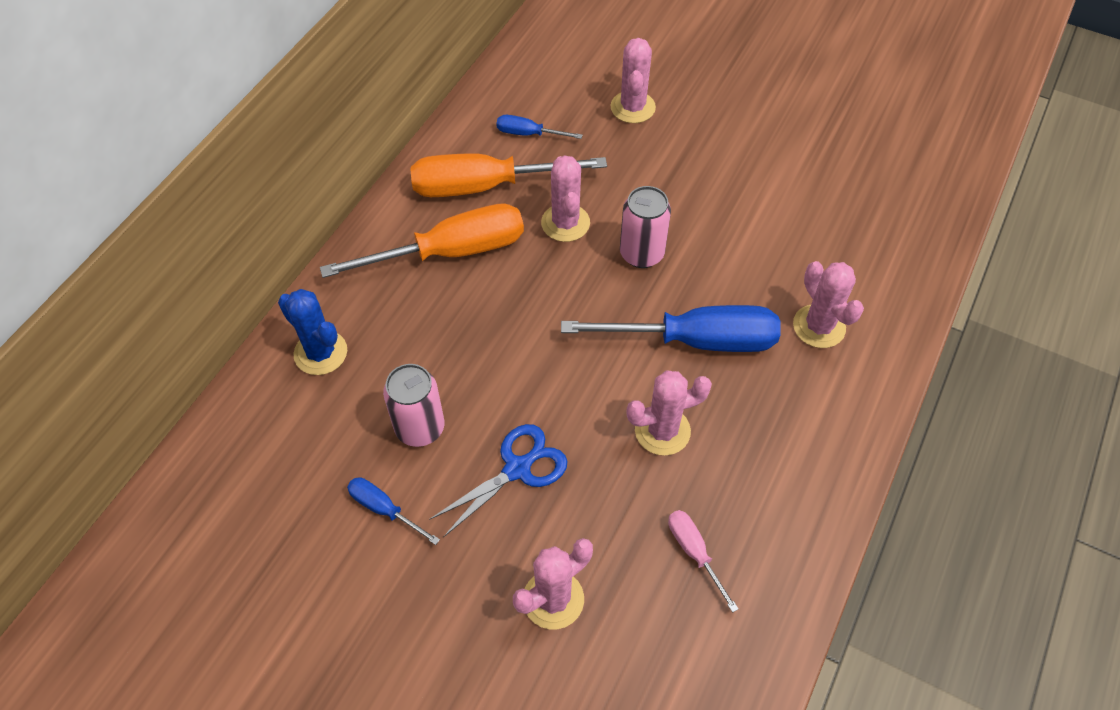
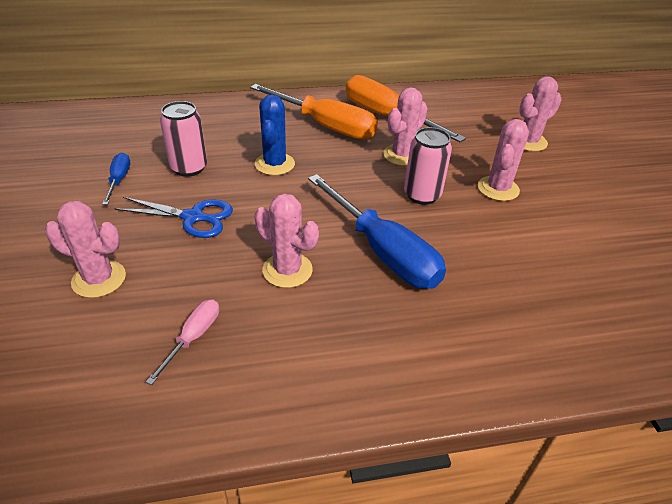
camera: 50 degrees right, 15 degrees down
blue cactus [278,289,347,375] -> blue cactus moved to [255,95,295,175]
blue screwdriver [496,115,583,139] -> none
pink cactus [793,261,864,348] -> pink cactus moved to [478,119,529,201]

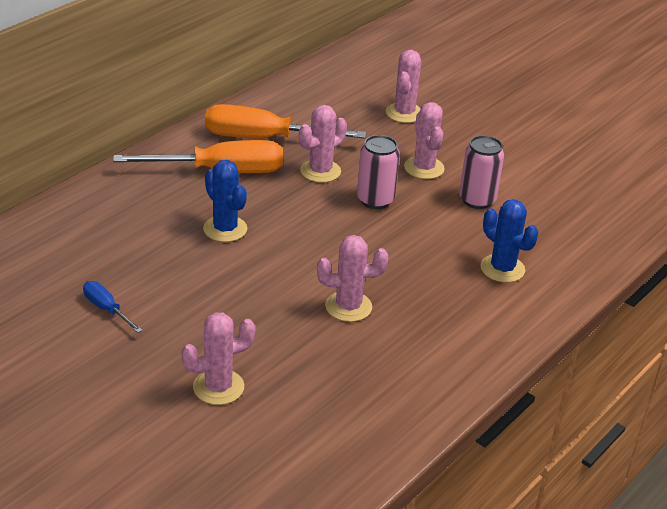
camera: 40 degrees left, 5 degrees down
blue scissors [115,197,233,238] -> none
pink screwdriver [146,299,219,385] -> none
pink can [160,101,207,177] -> pink can moved to [459,135,504,209]
blue screwdriver [308,174,446,289] -> none
pink cactus [383,88,428,166] -> pink cactus turned 45 degrees clockwise [299,105,347,183]
none -> blue cactus [480,199,539,283]

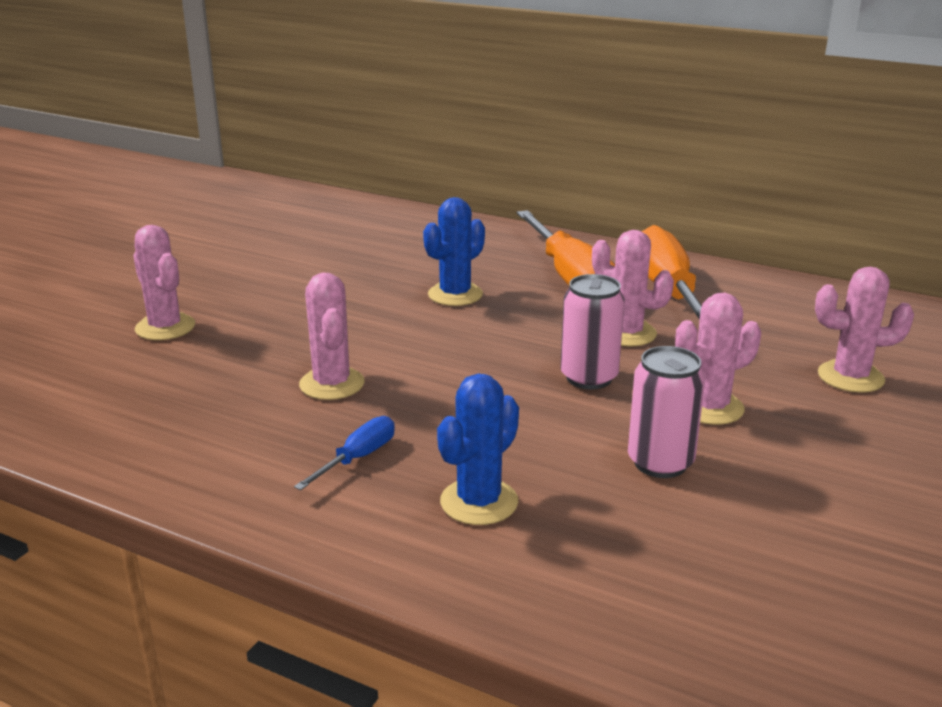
camera: 80 degrees right, 10 degrees down
blue screwdriver [83,281,143,333] -> blue screwdriver moved to [294,416,395,490]

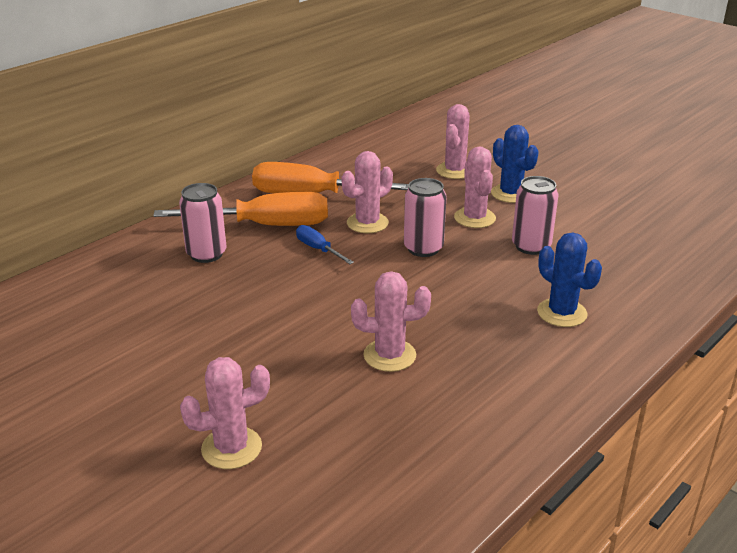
camera: 75 degrees left, 5 degrees up
blue screwdriver [294,416,395,490] -> blue screwdriver moved to [296,225,354,264]
blue cactus [423,197,485,306] -> blue cactus moved to [491,125,539,203]
none -> pink can [179,183,227,263]

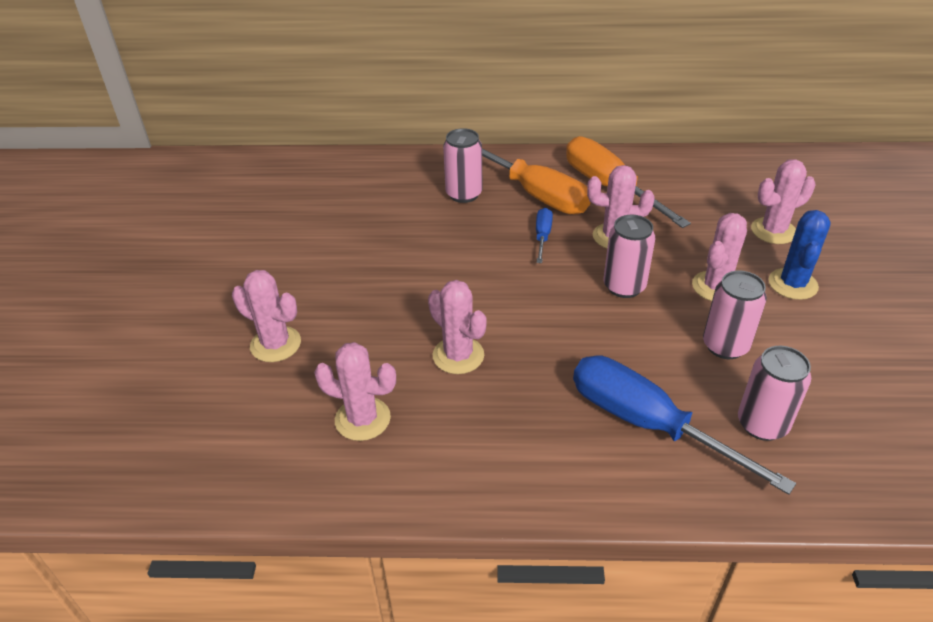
camera: 50 degrees right, 10 degrees up
blue cactus [537,233,602,327] -> blue screwdriver [573,356,796,495]
none -> pink cactus [314,342,396,441]
none -> pink can [738,346,811,441]

